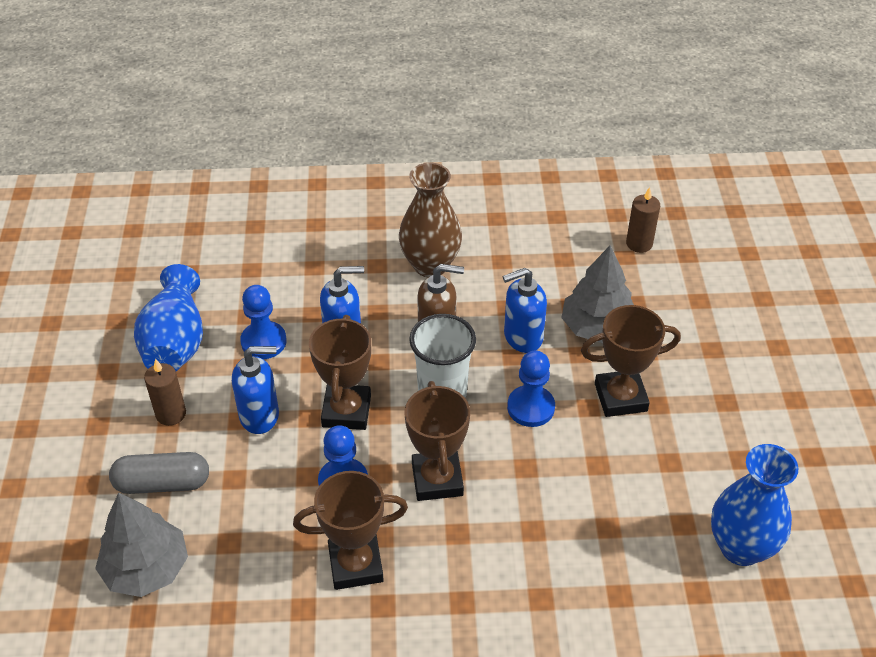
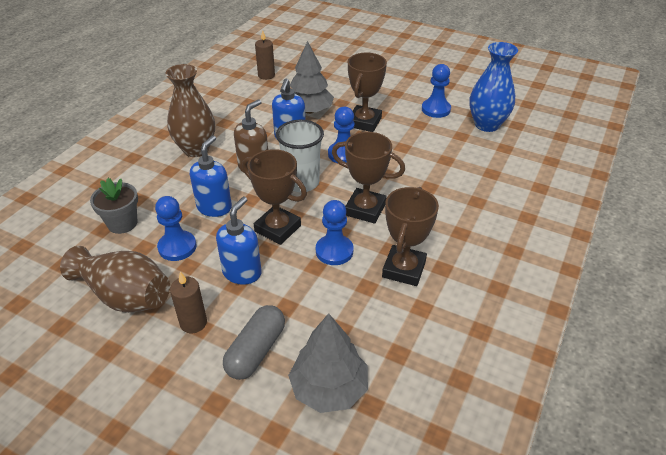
camera: 60 degrees left, 5 degrees down
blue vase [134,264,203,371] -> brown vase [60,246,170,313]
none -> grey flower pot [90,178,138,234]
none -> blue pawn [422,64,451,118]

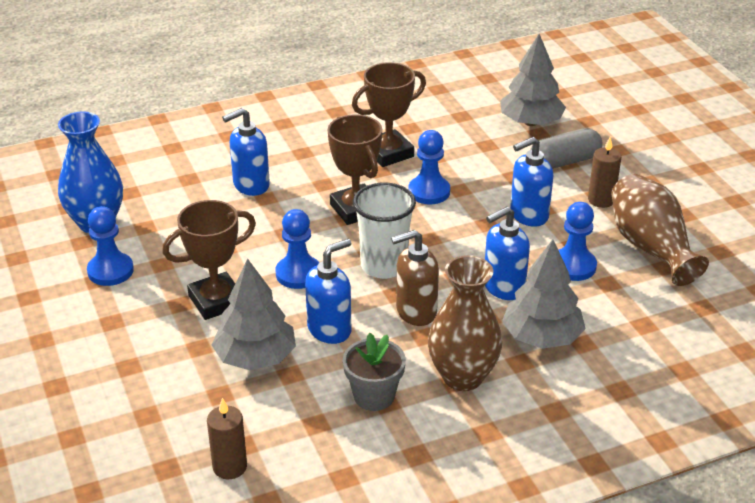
camera: 140 degrees left, 5 degrees down
grey flower pot [90,178,138,234] -> grey flower pot moved to [343,333,406,411]
brown trophy [242,149,307,245] -> none
none -> blue soap dispenser [222,108,270,196]
none -> grey tree [502,239,586,349]

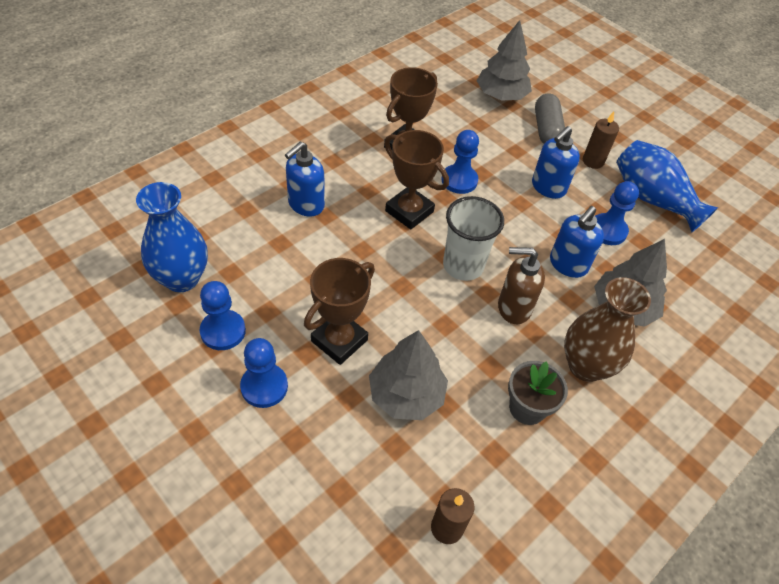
camera: 25 degrees left, 15 degrees up
blue pawn [276,209,319,289] -> blue pawn moved to [240,338,288,408]
blue soap dispenser [305,239,351,344] -> none
brown soap dispenser [391,230,439,326] -> brown soap dispenser turned 45 degrees clockwise [498,247,545,324]
grey capsule [530,129,603,169] -> grey capsule turned 45 degrees counterclockwise [535,93,565,144]
brown vase [612,174,709,286] -> blue vase [616,140,718,232]

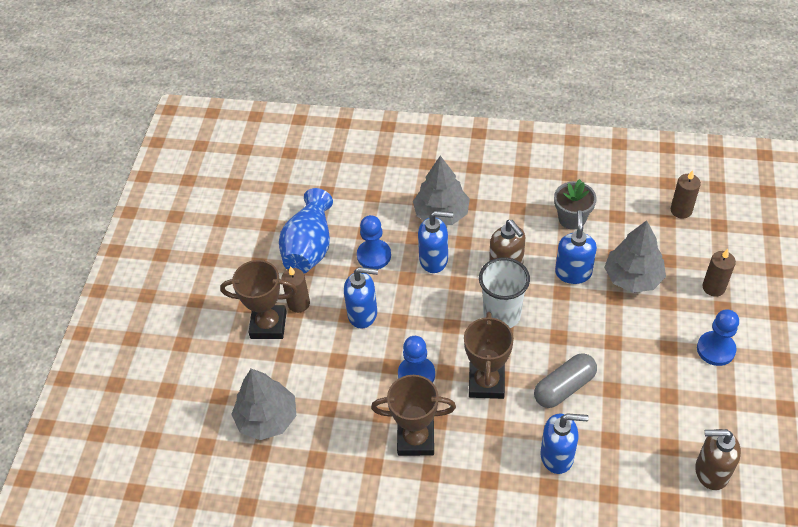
camera: 120 degrees left, 0 degrees up
blue vase [136,182,208,292] -> brown soap dispenser [695,429,741,490]
blue pawn [200,281,246,350] -> none
brown trophy [304,258,375,365] -> brown trophy moved to [220,260,297,339]
grey capsule [535,93,565,144] -> grey capsule moved to [534,353,597,408]
brown vase [564,277,651,382] -> none
none -> blue soap dispenser [555,210,597,284]
none -> brown candle [703,249,736,297]

